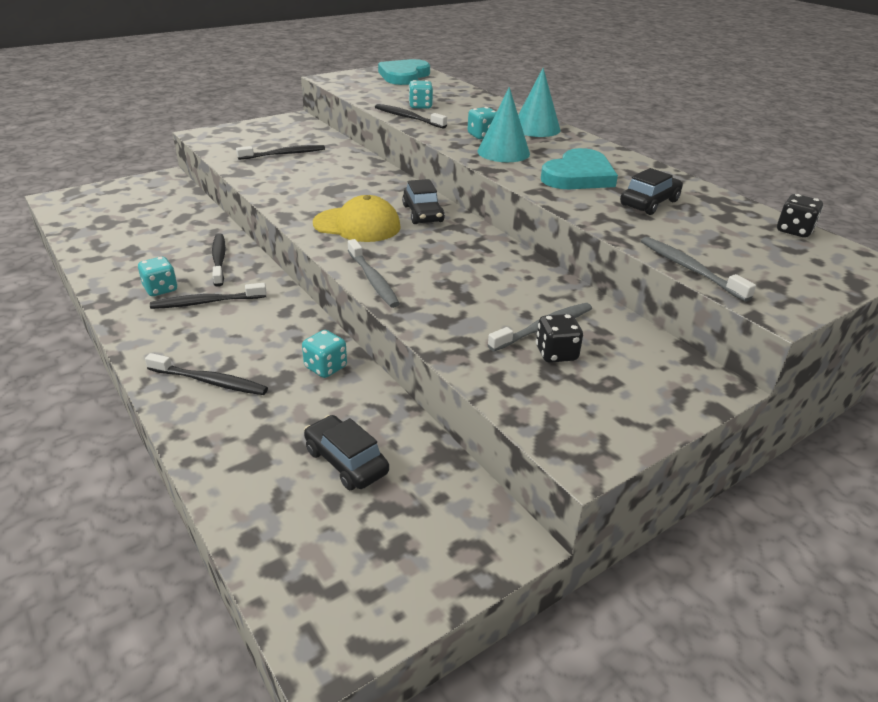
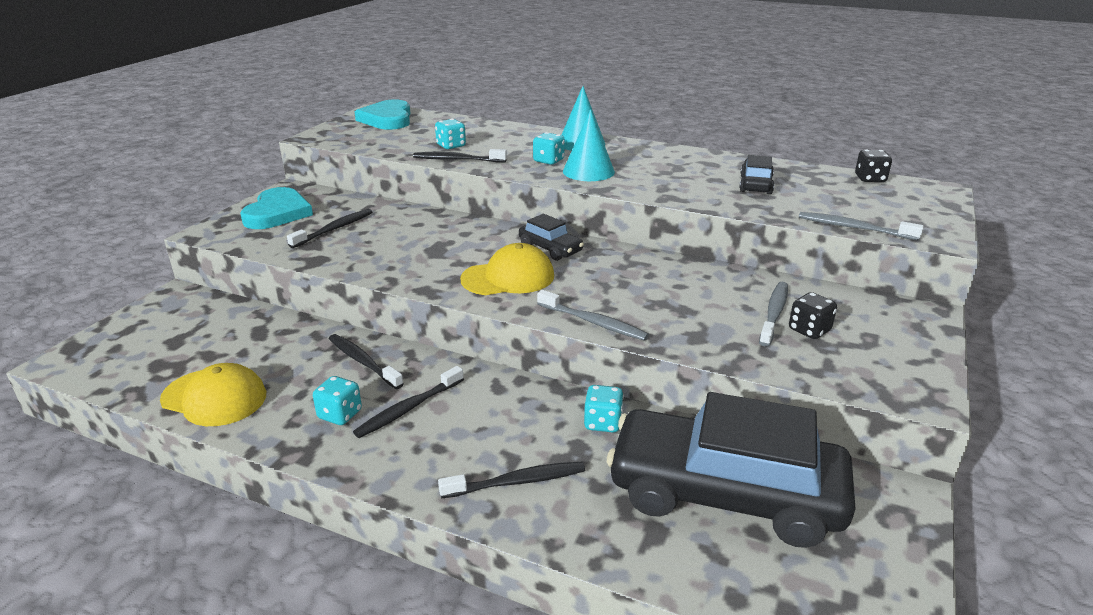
camera: 30 degrees left, 5 degrees down
black car [304,415,389,490] -> black car [607,392,856,548], size x2.33
turquoise heart [541,148,618,189] -> turquoise heart moved to [240,187,313,229]
none -> yellow cap [160,363,266,426]

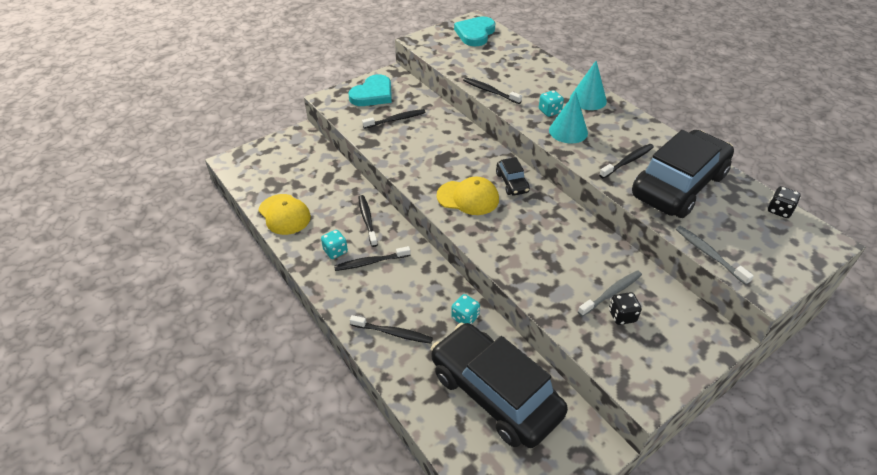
camera: 30 degrees right, 15 degrees up
turquoise dice [435,119,466,149] -> none
grey toothbrush [537,290,649,341] -> none
black car [739,155,774,194] -> black car [632,130,734,218], size x2.33
none -> black toothbrush [599,144,654,179]

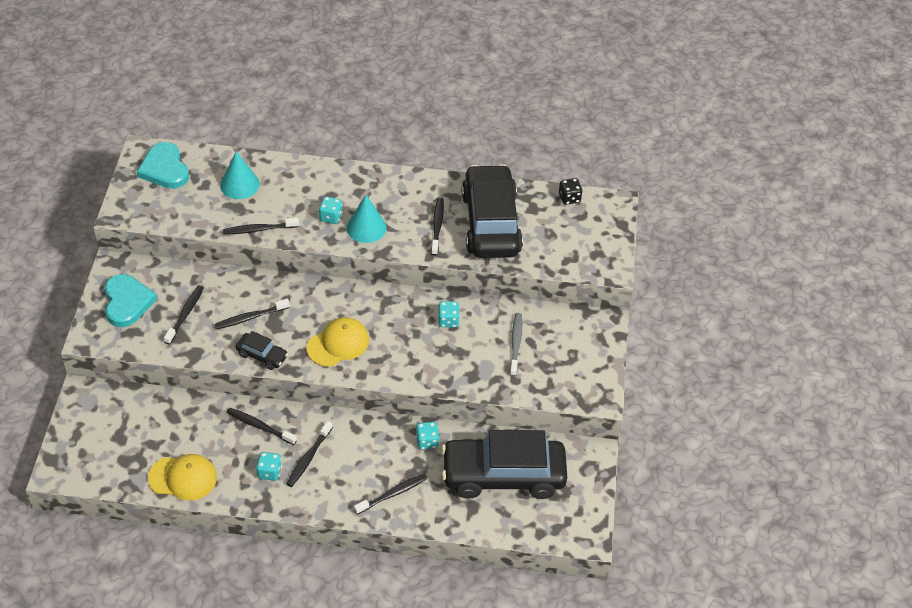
camera: 50 degrees left, 5 degrees up
black car [496,157,530,195] -> black car moved to [236,331,288,370]
turquoise cone [570,61,607,110] -> turquoise cone moved to [220,151,260,199]
black dice [609,292,642,325] -> none
grey toothbrush [676,226,754,285] -> none
none -> black toothbrush [214,299,290,329]
none -> turquoise dice [438,301,460,327]

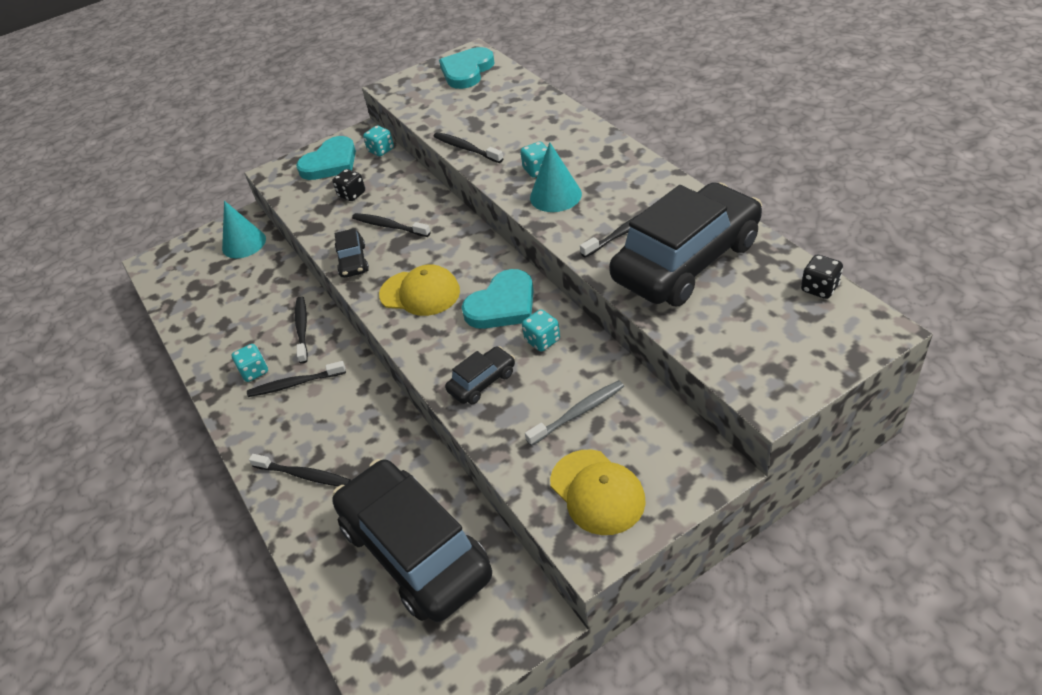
camera: 60 degrees right, 5 degrees down
yellow cap [148,454,217,500] -> yellow cap moved to [550,450,646,535]
black toothbrush [164,285,204,344] -> black dice [332,169,365,201]
turquoise cone [220,151,260,199] -> turquoise cone moved to [222,201,266,258]
turquoise dice [416,422,439,450] -> turquoise dice moved to [363,126,394,156]
none -> black car [445,346,515,404]
none -> turquoise heart [462,269,534,329]

